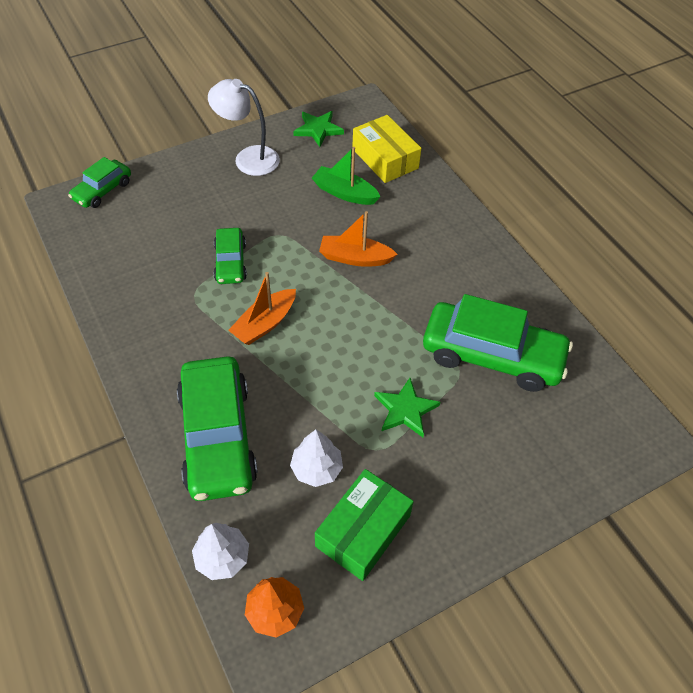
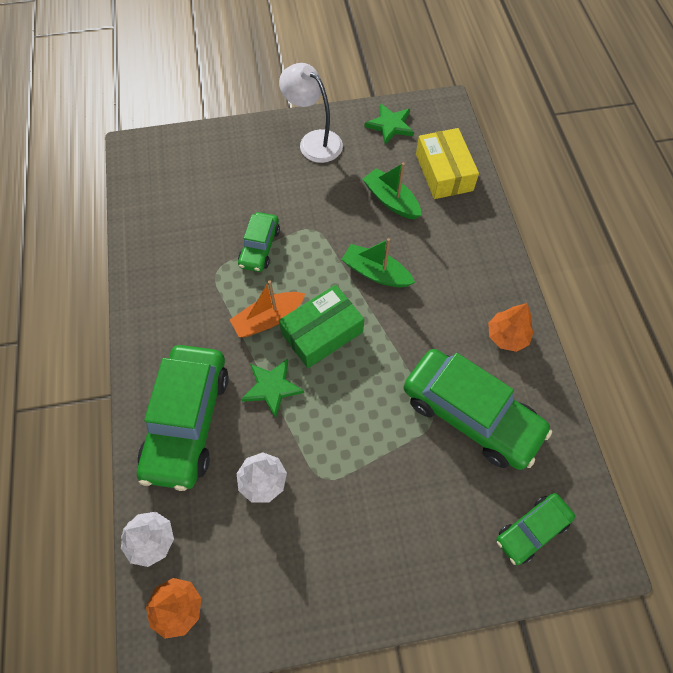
camera: 20 degrees right, 10 degrees up
green car [68,157,131,208] -> green car moved to [496,493,575,565]
green box [315,469,414,581] -> green box moved to [279,285,364,368]
orange boat [319,211,398,267] -> green boat [341,238,415,288]
green star [374,378,440,437] -> green star moved to [241,359,304,419]
none -> orange tree [488,303,534,352]

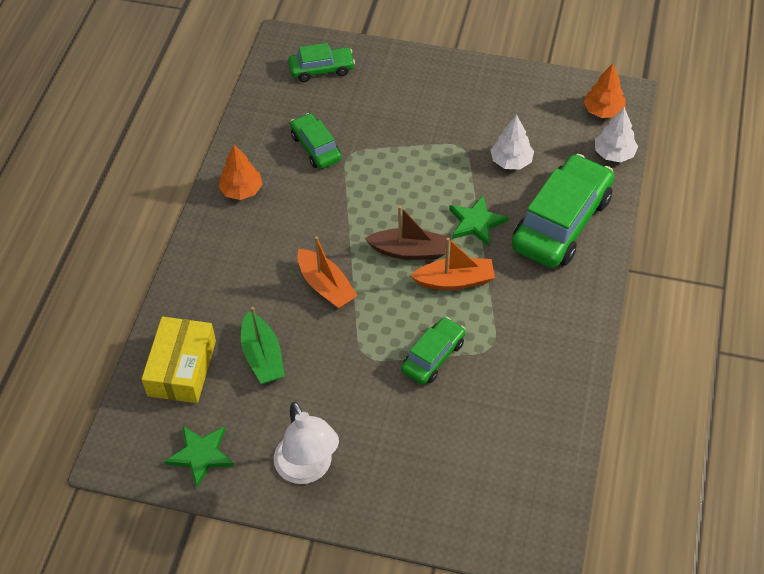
camera: 155 degrees left, 10 degrees down
green box [279,285,364,368] -> brown boat [365,206,447,260]
green boat [341,238,415,288] -> orange boat [297,236,358,309]
green car [404,349,552,470] -> green car [290,113,342,169], size x0.53

